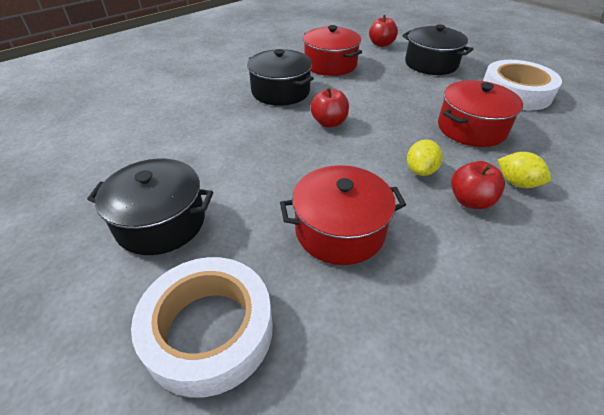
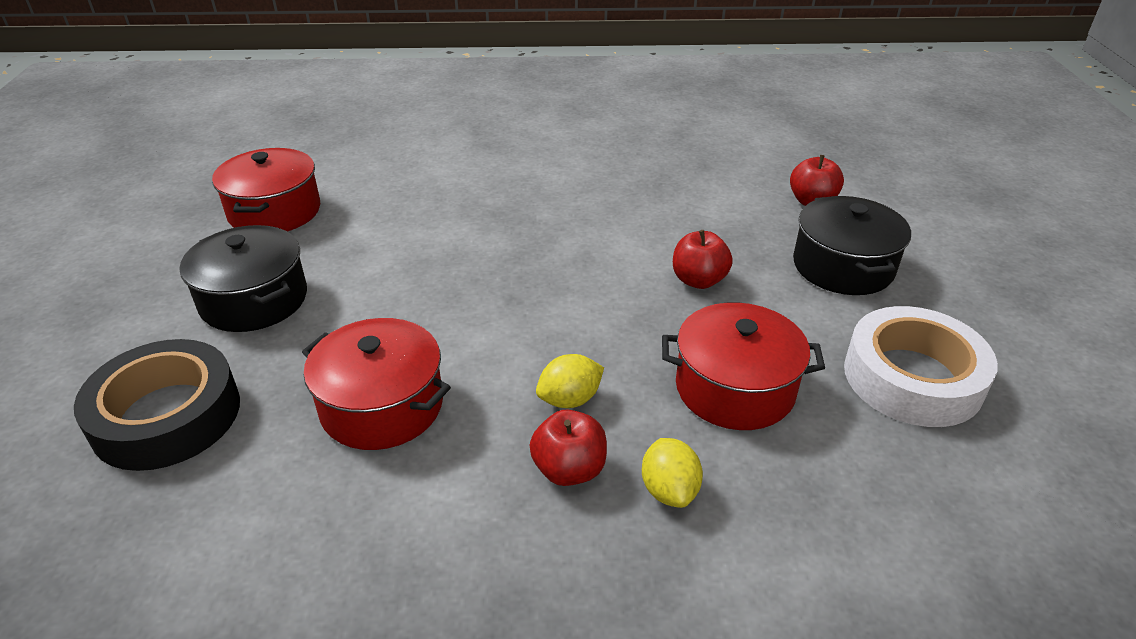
camera: 40 degrees right, 5 degrees down
white tape [131,257,273,398] -> black tape [74,339,240,471]
black pot [247,49,314,106] -> none
red pot [303,25,362,76] -> red pot moved to [212,148,320,231]
red apple [310,87,349,127] -> red apple moved to [673,230,733,289]

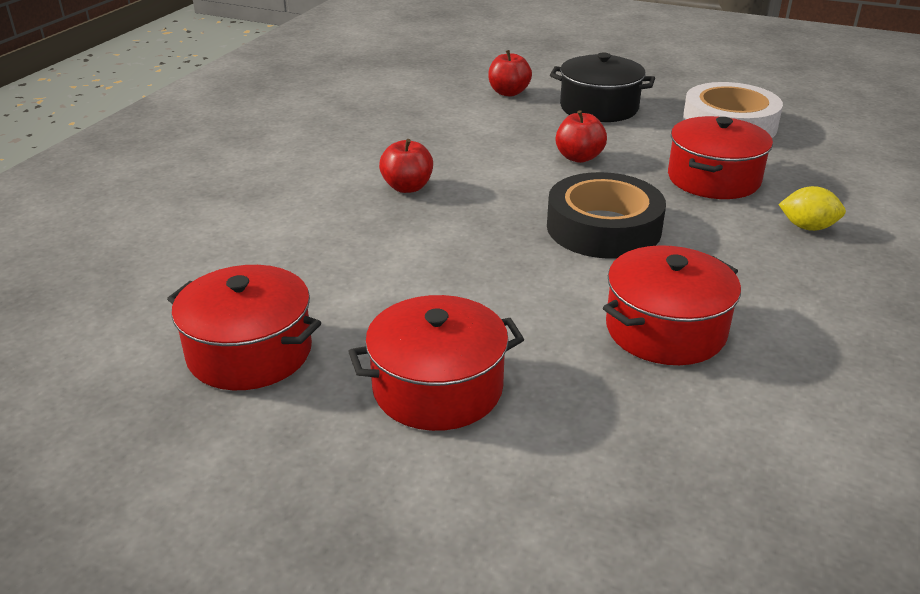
camera: 65 degrees left, 5 degrees down
black tape [74,339,240,471] -> black tape moved to [547,172,666,259]
black pot [180,225,307,332] -> red pot [348,295,524,431]
red apple [530,409,607,486] -> red apple moved to [379,139,433,193]
yellow lemon [536,354,604,408] -> none

